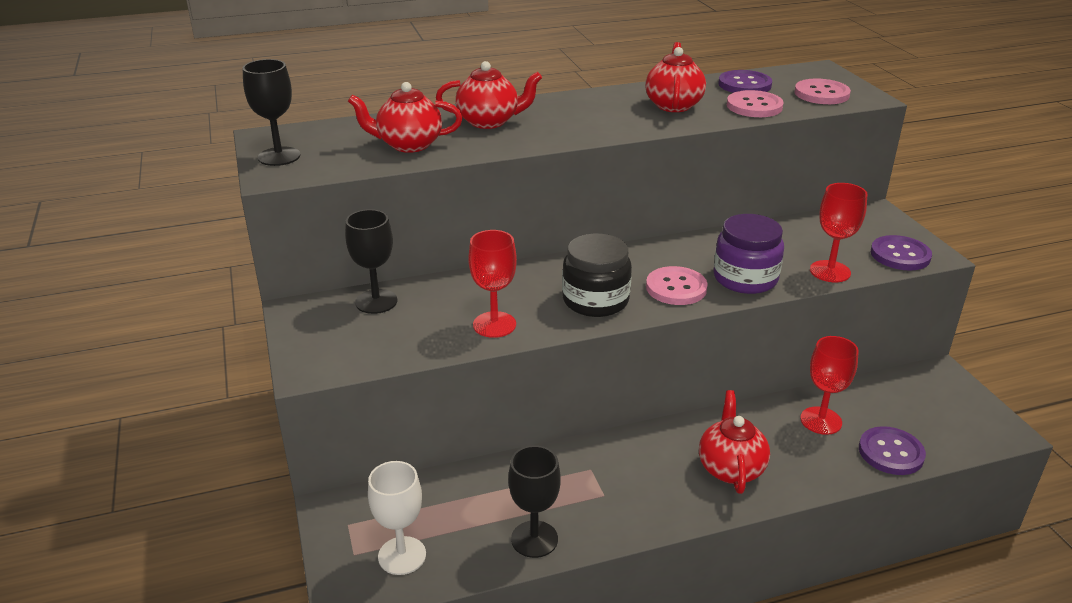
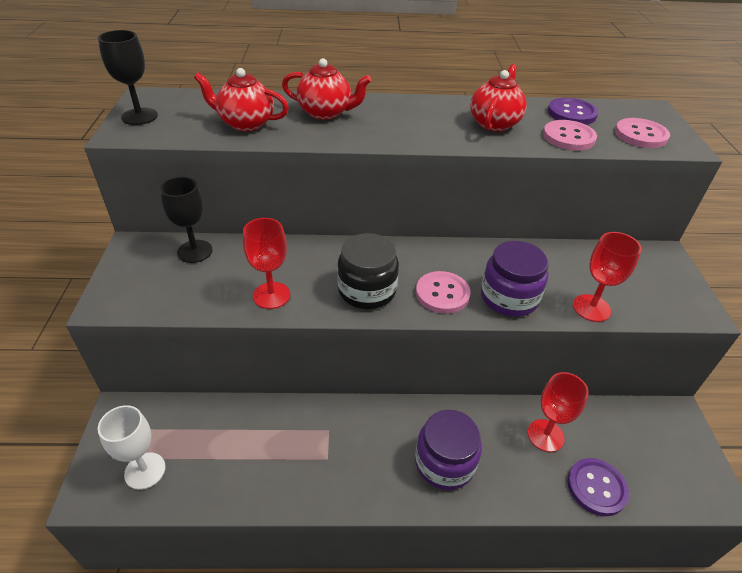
camera: 15 degrees right, 10 degrees up
black goblet [508,445,561,558] -> none
red teapot [699,390,770,494] -> purple jar [415,410,482,490]
purple button [871,235,932,271] -> none

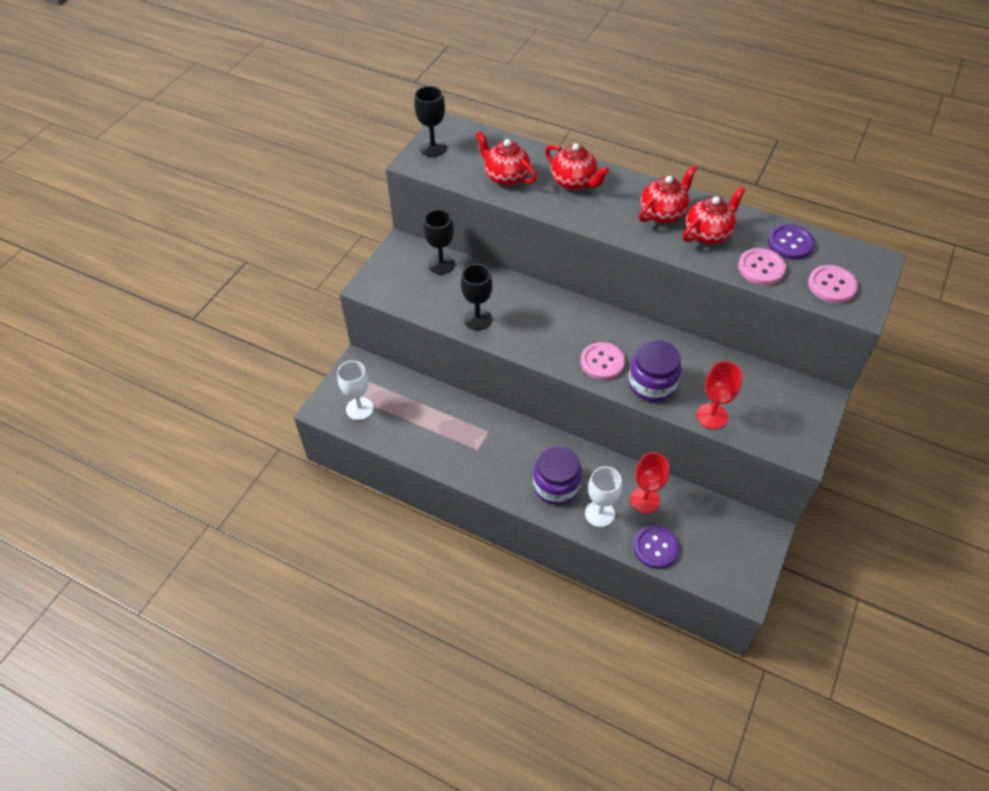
camera: 30 degrees right, 10 degrees up
red goblet [243,218,290,309] -> black goblet [461,264,493,330]
black jar [337,233,399,309] -> none
none -> white goblet [585,466,622,527]
none -> red teapot [639,165,697,223]

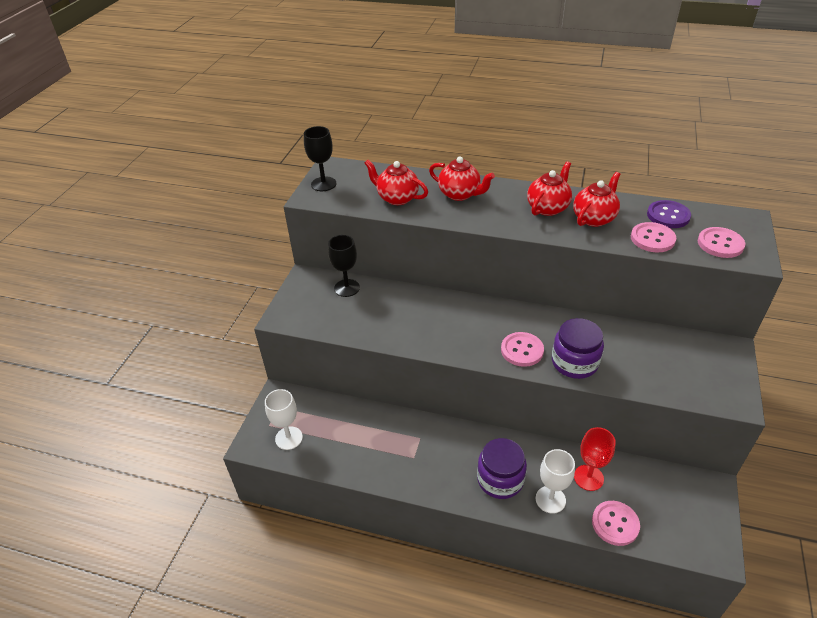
camera: 10 degrees left, 10 degrees down
black goblet [461,264,493,330] -> none
purple button [633,525,679,569] -> pink button [592,501,640,546]
red goblet [696,361,743,429] -> none

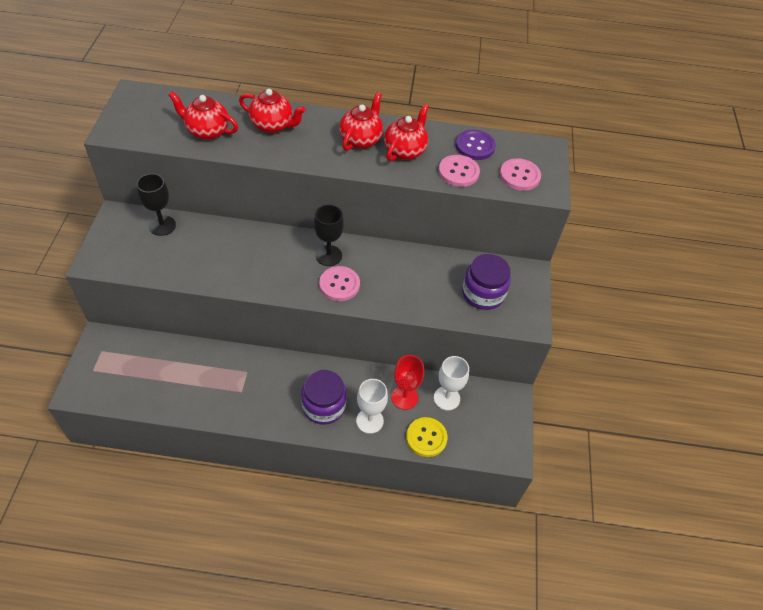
camera: 15 degrees left, 10 degrees up
white goblet [265,389,303,450] -> white goblet moved to [434,356,469,410]
black goblet [304,126,337,191] -> black goblet moved to [314,205,344,266]
purple jar [552,318,604,379] -> purple jar moved to [462,254,511,310]
pink button [592,501,640,546] -> yellow button [406,417,448,457]

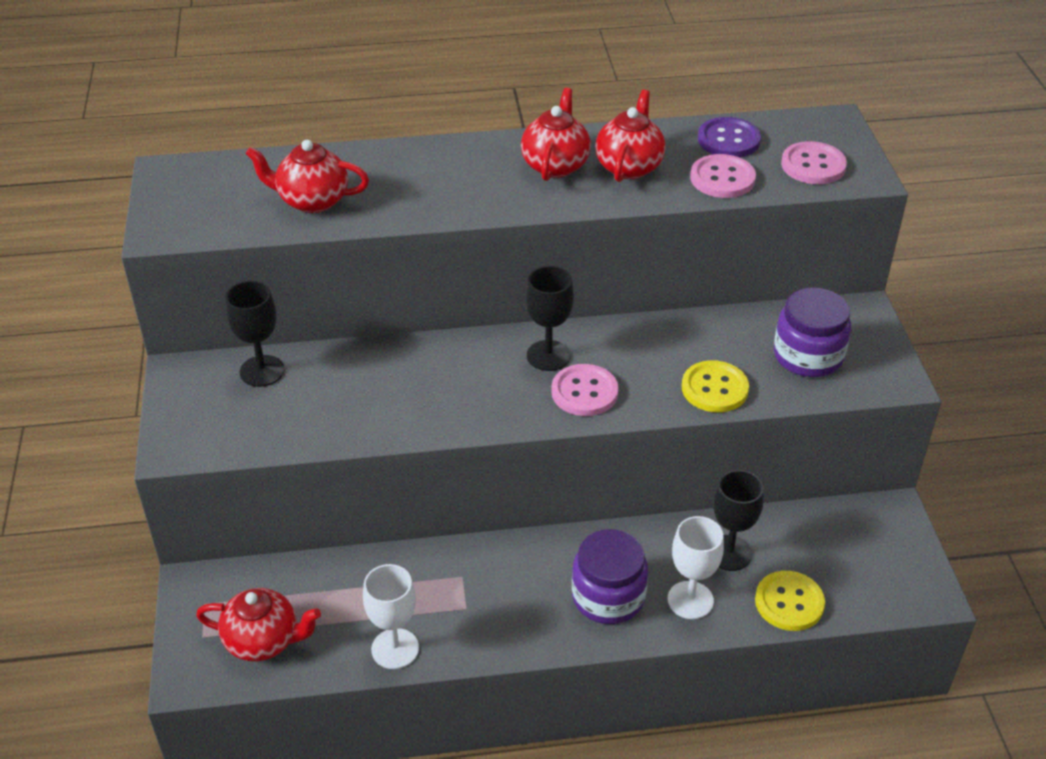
camera: 10 degrees left, 10 degrees down
red teapot [239,89,305,133] -> red teapot moved to [196,588,321,662]
red goblet [392,355,424,410] -> black goblet [713,470,764,571]
white goblet [434,356,469,410] -> white goblet moved to [363,564,419,669]
none -> yellow button [682,360,749,412]

